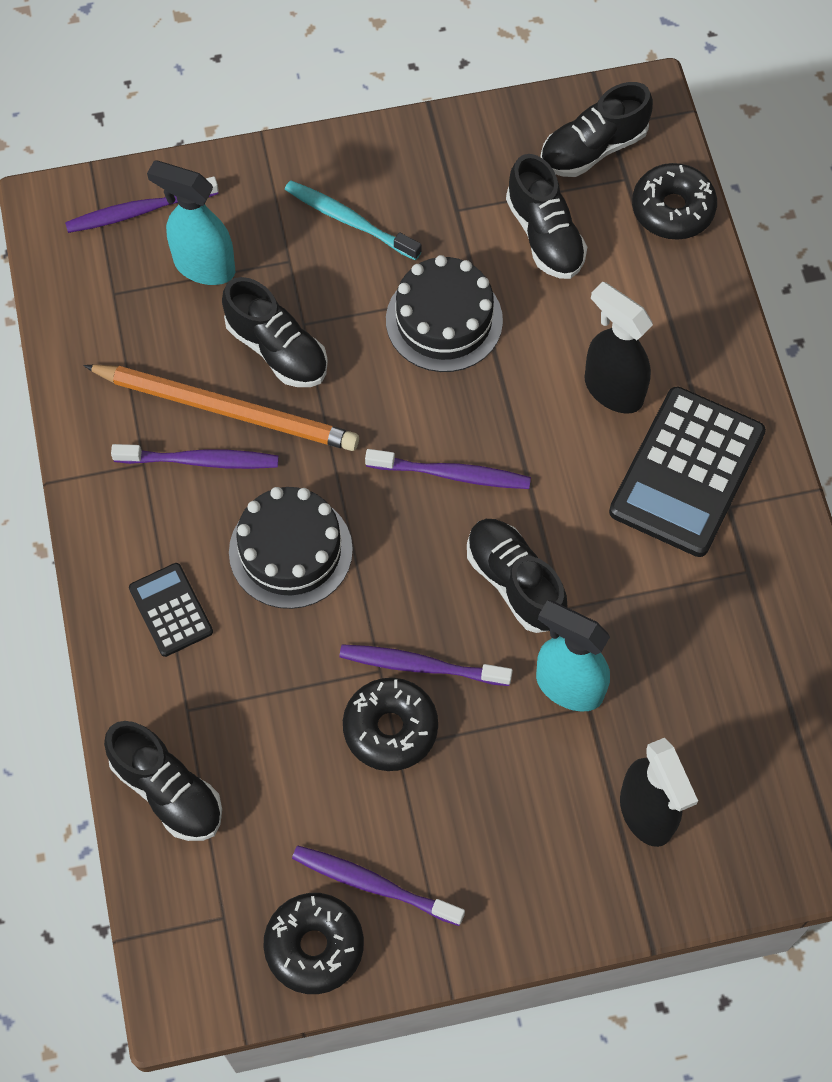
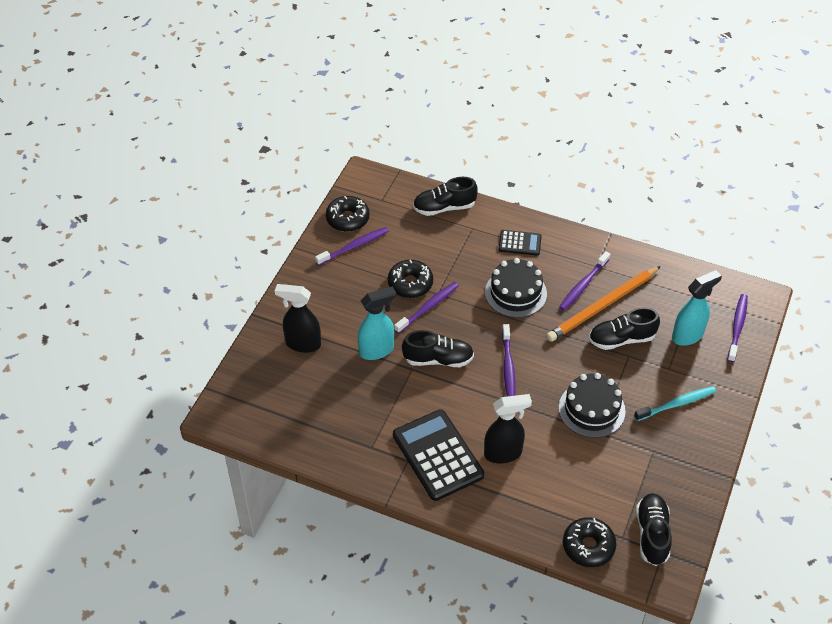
camera: 125 degrees right, 15 degrees down
purple toothbrush [365,449,531,489] -> purple toothbrush turned 45 degrees counterclockwise [502,324,516,397]
black shoe [506,154,587,279] -> none

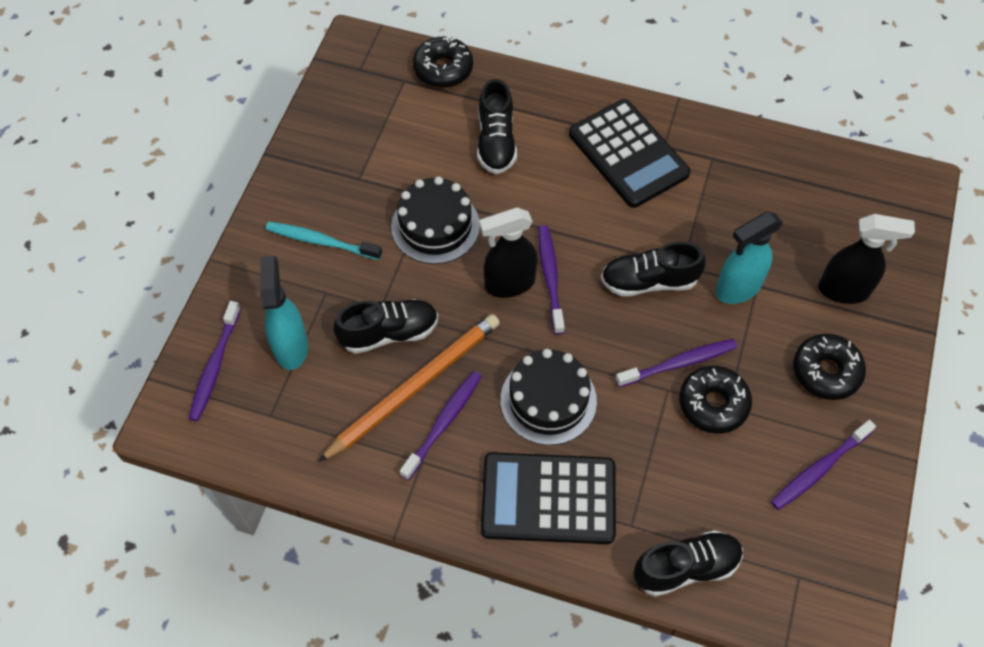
camera: 175 degrees right, 10 degrees up
black donut [326,196,370,232] -> black donut moved to [793,334,866,400]
purple toothbrush [394,282,459,334] -> purple toothbrush turned 150 degrees counterclockwise [615,339,737,387]
black spray bottle [484,394,532,463] -> black spray bottle moved to [479,207,538,298]
black calculator [499,230,542,256] -> black calculator [481,452,616,544], size x1.92
turquoise toothbrush [634,386,716,421] -> turquoise toothbrush turned 45 degrees clockwise [266,222,382,260]
black shoe [636,493,672,566] -> black shoe moved to [477,79,517,174]
turquoise spray bottle [672,270,722,346] -> turquoise spray bottle turned 120 degrees clockwise [260,256,308,370]

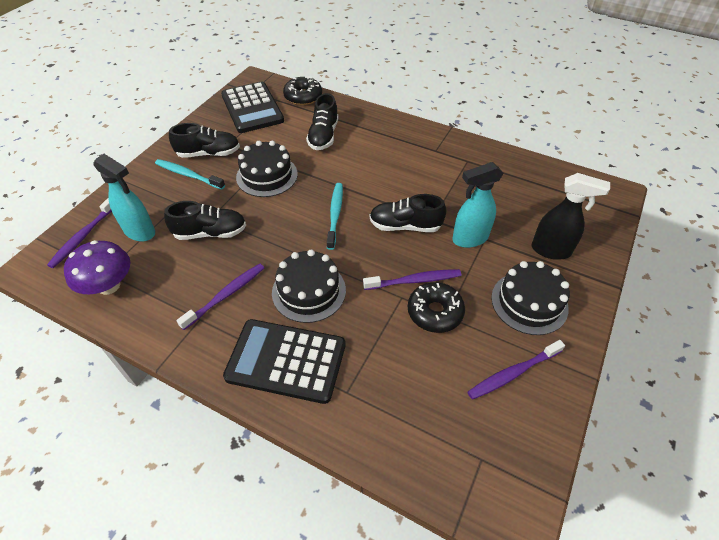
camera: 10 degrees right, 10 degrees down
turquoise spray bottle [260,256,308,370] -> turquoise spray bottle turned 120 degrees clockwise [93,154,155,241]
orange pencil [318,314,500,462] -> none
black spray bottle [479,207,538,298] -> none
purple toothbrush [538,225,565,334] -> turquoise toothbrush [327,183,343,250]
black calculator [569,99,691,208] -> black calculator moved to [221,81,284,133]
black shoe [633,530,743,597] -> black shoe moved to [169,123,240,158]
black donut [793,334,866,400] -> black cake [491,261,570,335]
none -> purple mushroom [64,240,130,295]

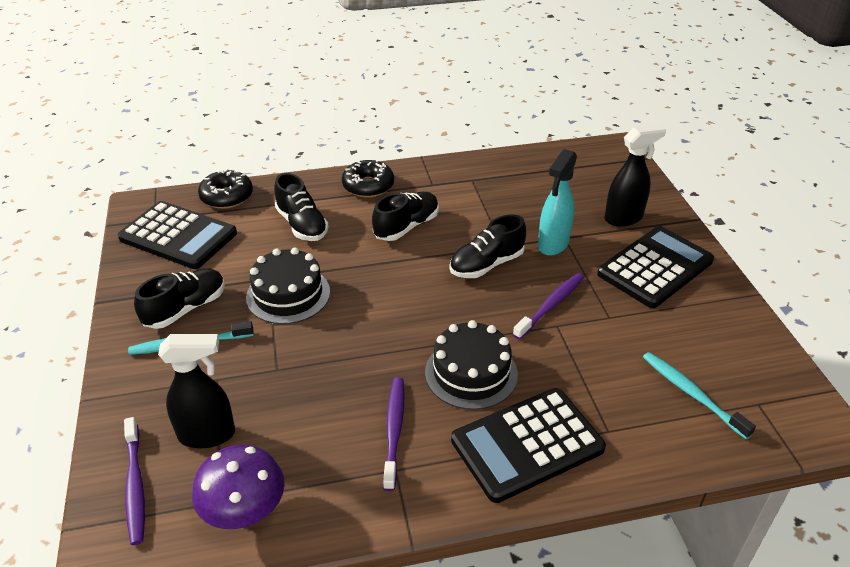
camera: 40 degrees left, 10 degrees down
turquoise spray bottle [93,154,155,241] -> black spray bottle [158,334,235,448]
black shoe [164,201,246,240] -> black shoe moved to [372,192,439,241]
turquoise toothbrush [327,183,343,250] -> turquoise toothbrush moved to [643,352,756,439]
black donut [408,282,465,333] -> black donut moved to [342,159,394,198]
purple toothbrush [467,340,565,400] -> none
black cake [491,261,570,335] -> black calculator [597,226,714,308]

